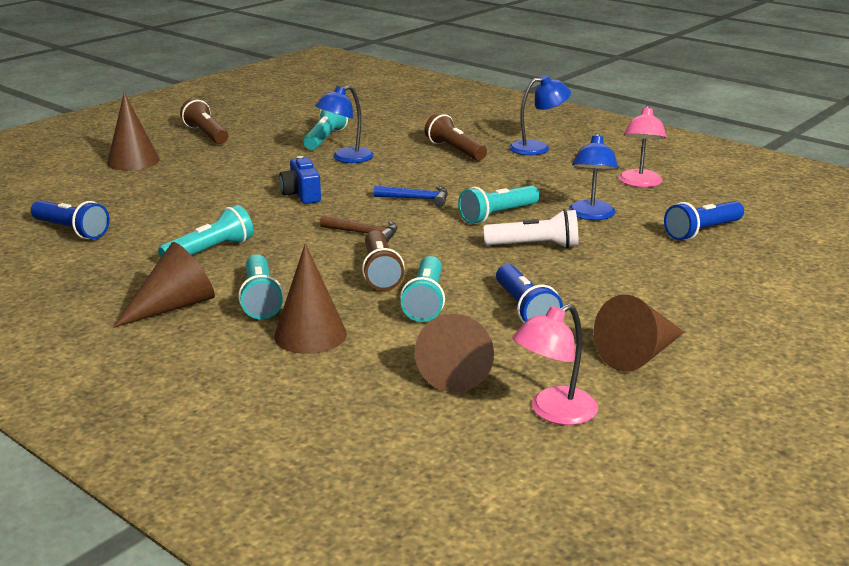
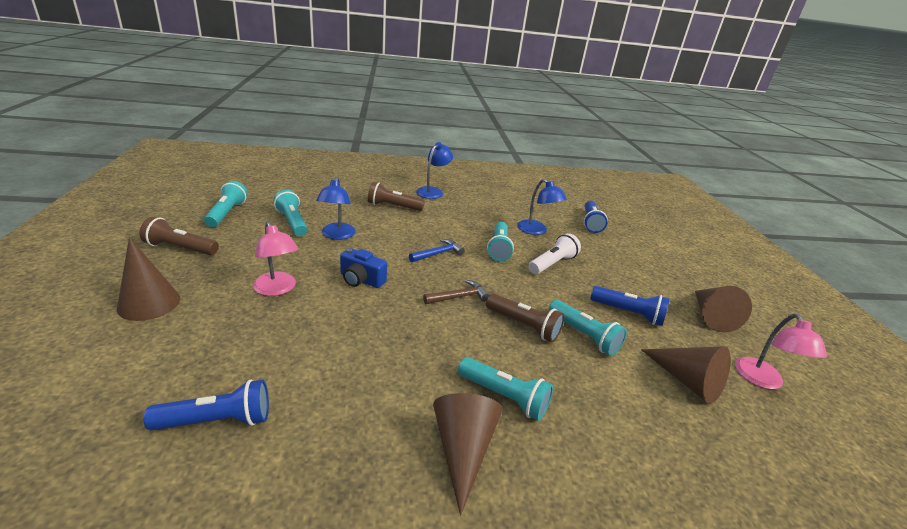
camera: 50 degrees left, 5 degrees up
turquoise flashlight [158,205,253,258] -> turquoise flashlight moved to [204,181,248,227]
brown cone [274,243,347,354] -> none
pink lamp [619,105,667,187] -> pink lamp moved to [253,222,298,296]

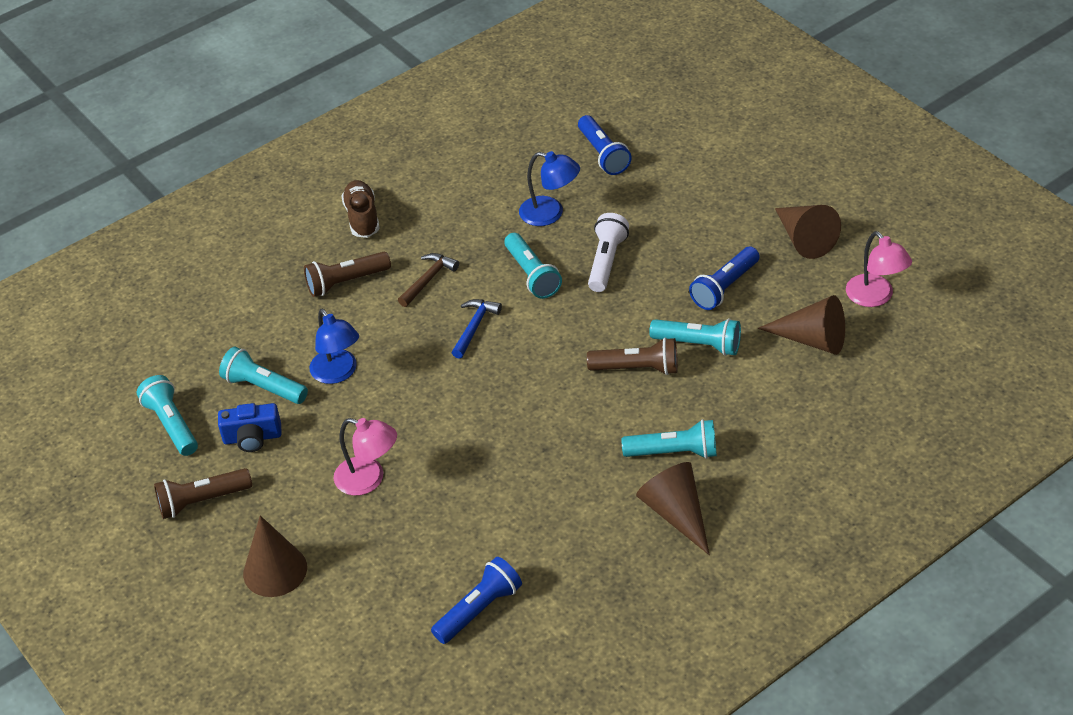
camera: 25 degrees left, 15 degrees up
blue camera [340,248,387,288] -> blue camera moved to [218,403,282,452]
blue lamp [416,142,453,199] -> brown shoe [341,180,380,238]
brown hammer [423,280,489,304] -> brown hammer moved to [398,253,459,307]
blue flashlight [590,286,670,326] -> blue flashlight turned 135 degrees clockwise [689,246,760,310]

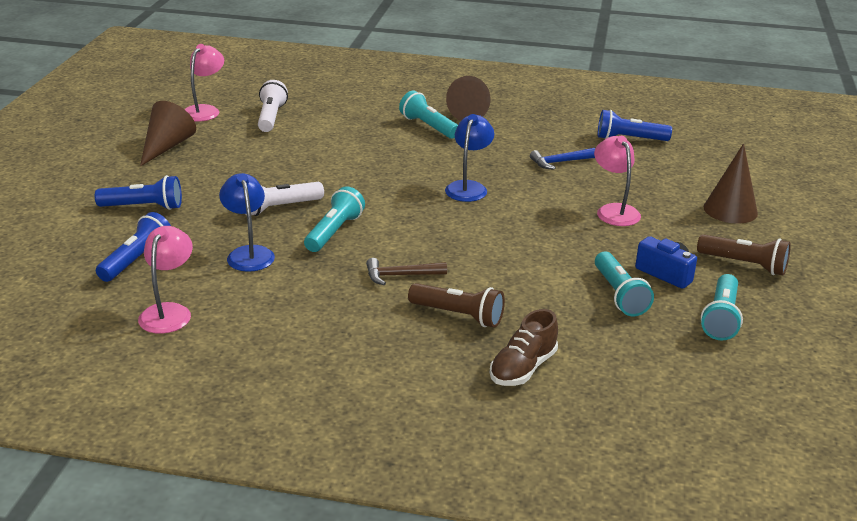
camera: 135 degrees left, 15 degrees down
blue lamp [309,309,359,384] -> blue lamp moved to [445,114,494,202]
brown shoe [341,180,380,238] -> brown shoe moved to [490,309,558,386]
blue hammer [452,299,502,359] -> blue hammer moved to [530,148,595,170]
brown flashlight [587,337,678,375] -> none
turquoise flashlight [649,318,741,356] -> none
blue flashlight [689,246,760,310] -> blue flashlight moved to [95,175,182,210]
brown cone [758,295,845,355] -> white flashlight [258,80,288,132]
none -> pink lamp [138,226,193,334]

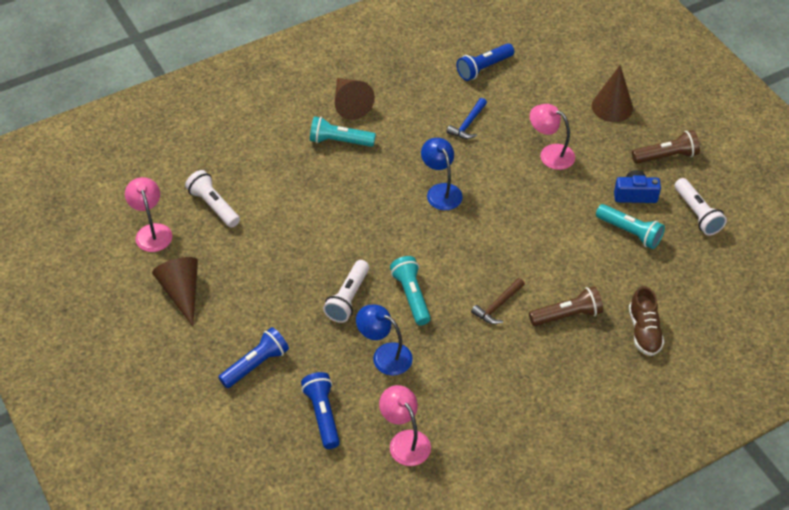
camera: 40 degrees left, 20 degrees up
turquoise flashlight [701,274,743,340] -> white flashlight [674,178,727,236]

